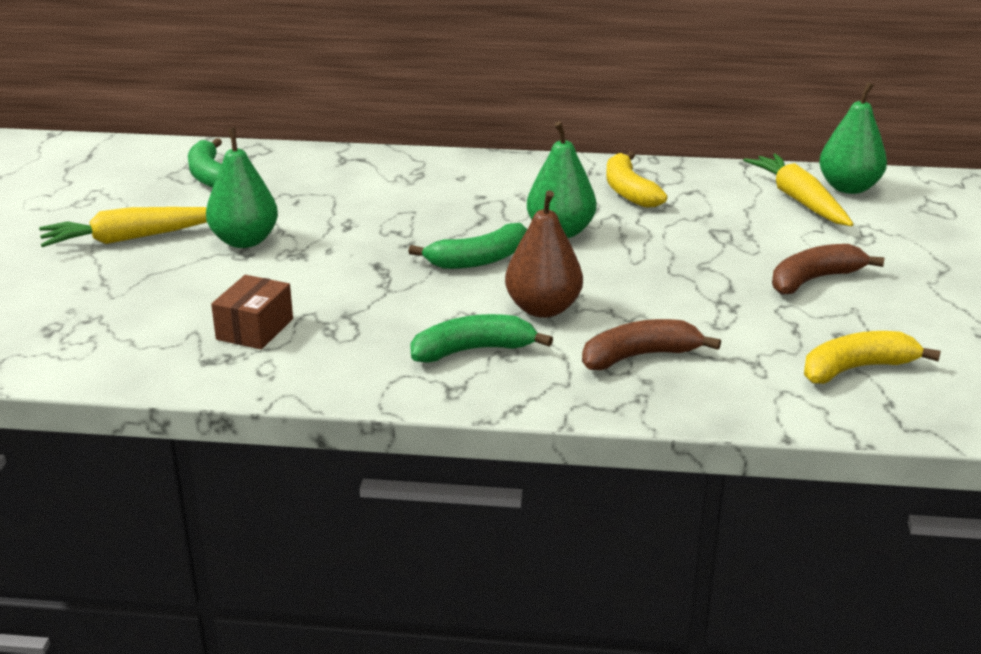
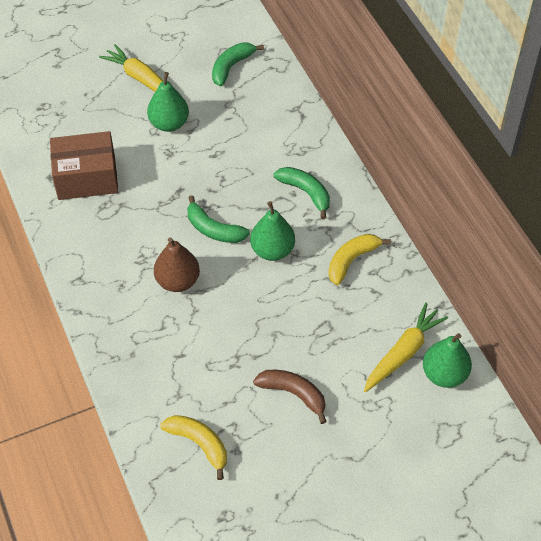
camera: 60 degrees right, 25 degrees up
brown box [211,275,293,349] -> brown box [50,131,118,200], size x1.73
green banana [410,314,553,363] -> green banana moved to [273,167,330,219]
brown banana [582,319,721,370] -> none

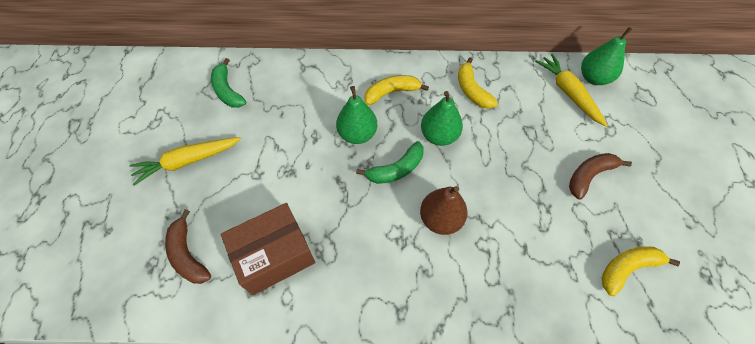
camera: 65 degrees left, 5 degrees up
brown box [50,131,118,200] -> brown box turned 45 degrees clockwise [221,203,315,295]
green pear [147,72,189,132] -> green pear moved to [336,86,377,144]
green banana [273,167,330,219] -> yellow banana [364,75,429,105]
none -> brown banana [165,209,211,284]

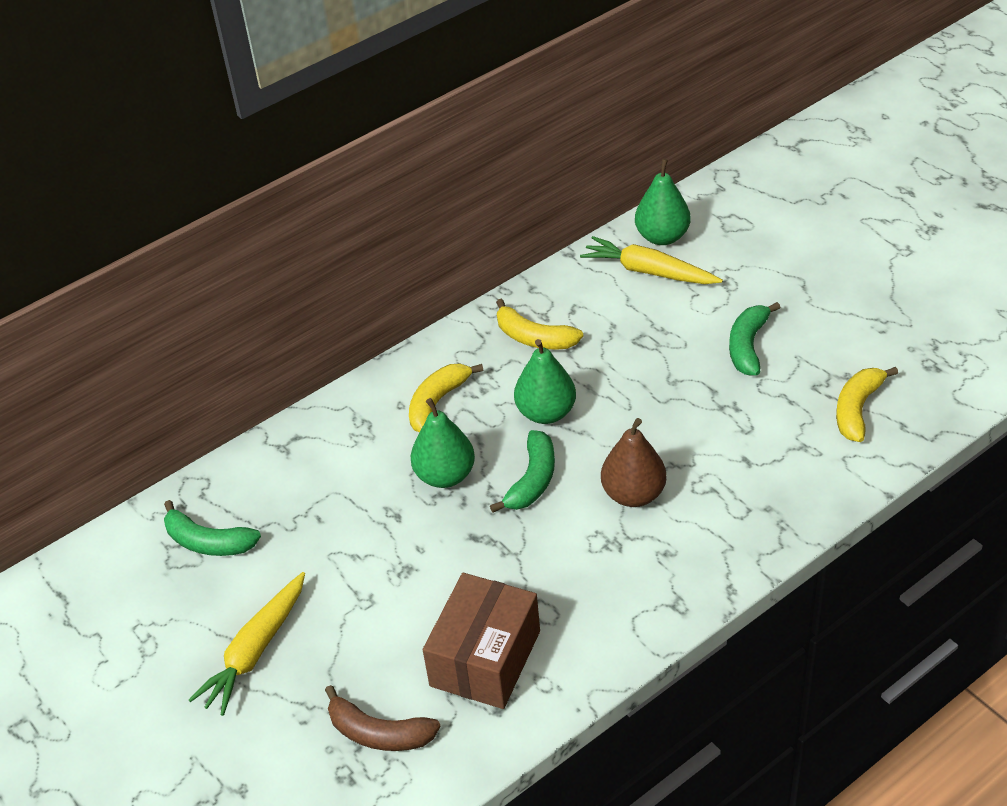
camera: 35 degrees left, 15 degrees down
brown banana [569,153,632,200] -> green banana [729,302,780,376]

